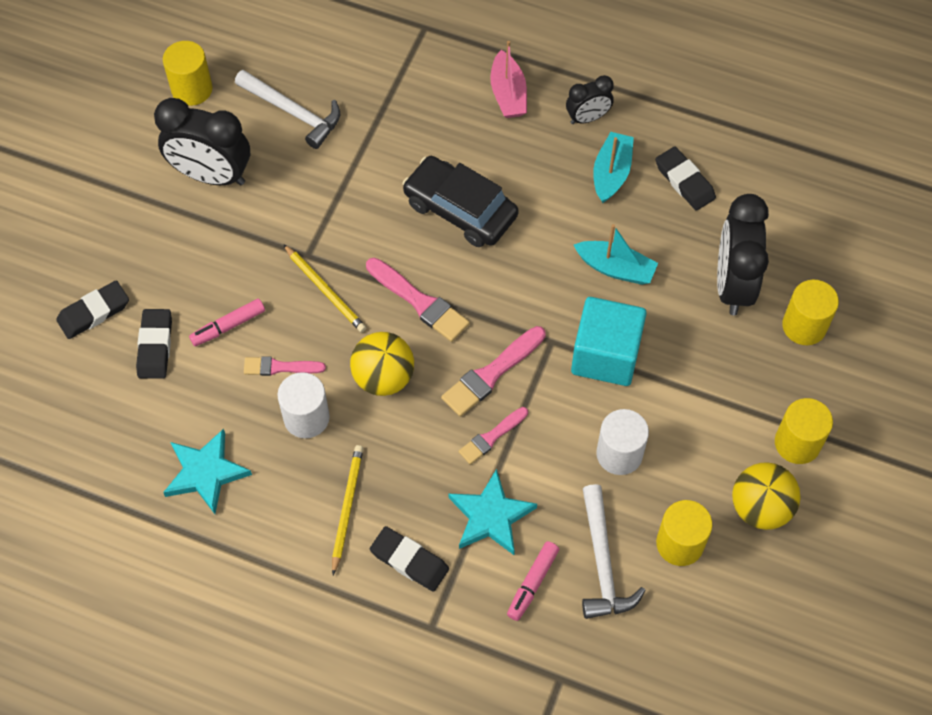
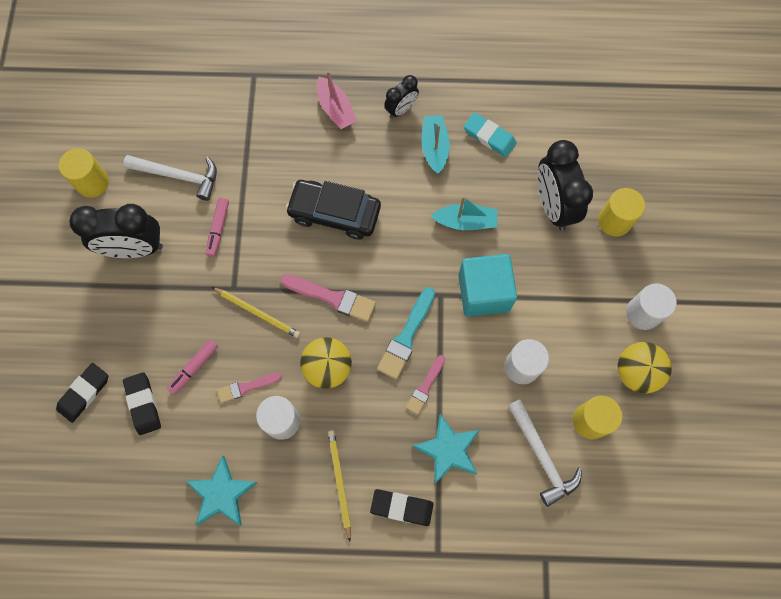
camera: 20 degrees left, 10 degrees up
pink brush [441,326,546,417] -> turquoise brush [377,287,435,379]
pink marker [507,541,559,621] -> pink marker moved to [206,198,229,257]
black eraser [655,146,716,211] -> turquoise eraser [464,113,517,157]
yellow cylinder [775,398,833,464] -> white cylinder [626,283,677,330]

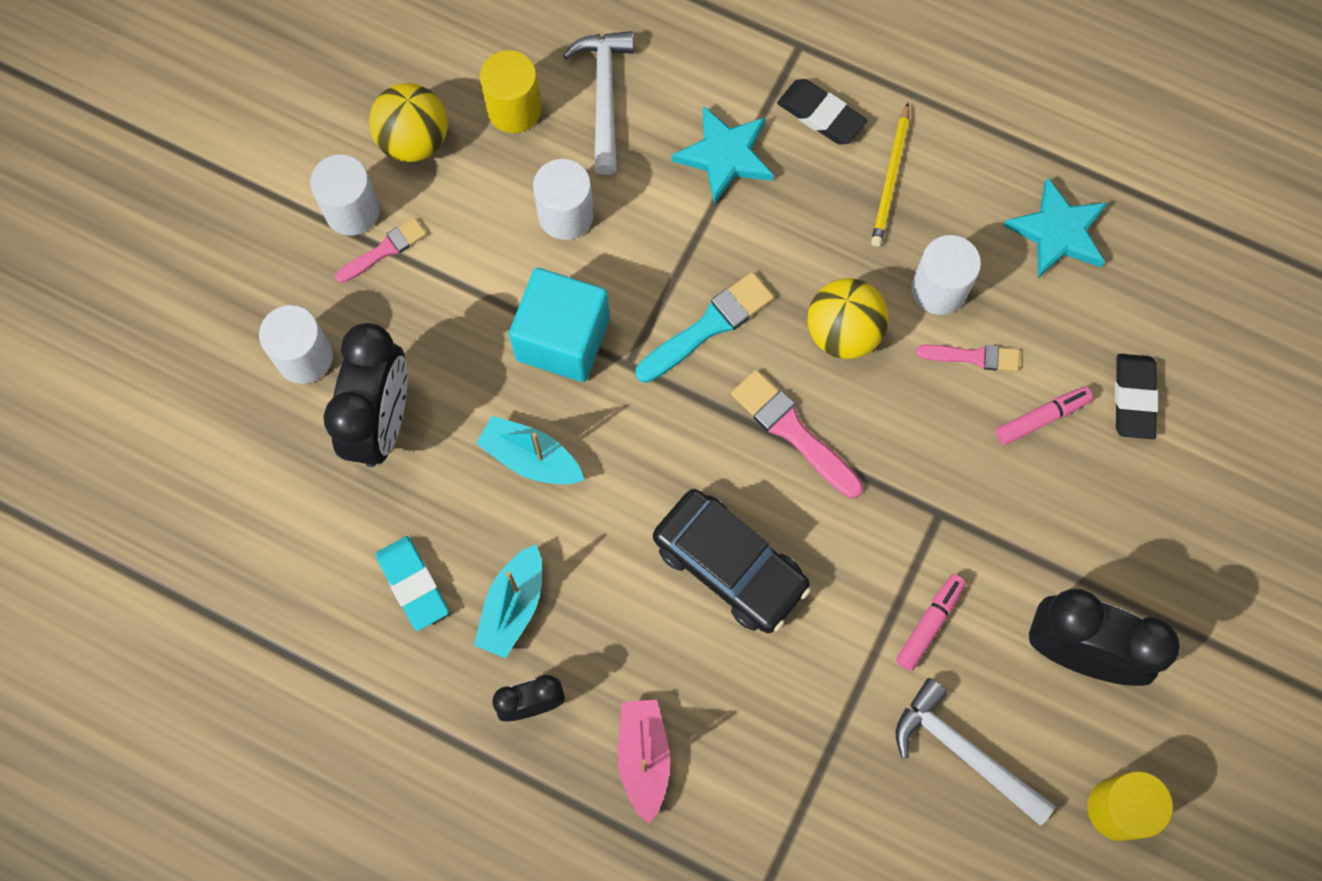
camera: 155 degrees left, 0 degrees up
black eraser [56,363,108,423] -> none
yellow pencil [212,287,300,338] -> none
pink brush [406,355,445,415] -> pink brush moved to [335,218,427,283]
yellow cylinder [598,188,645,237] -> white cylinder [259,305,333,384]

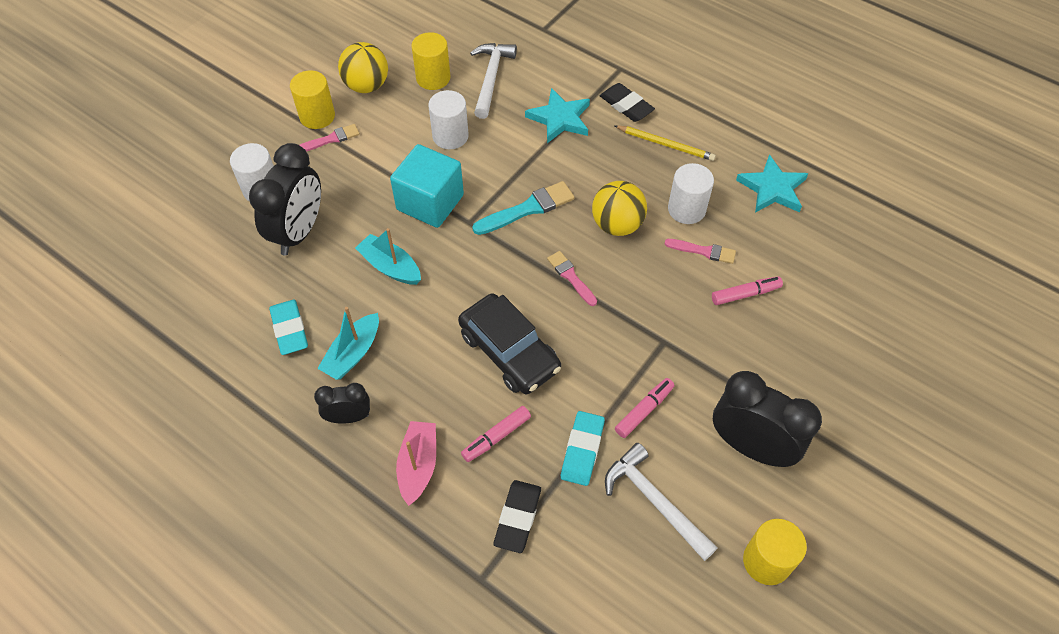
camera: 10 degrees right, 15 degrees down
white cylinder [310,154,380,236] -> yellow cylinder [290,70,335,129]
pink brush [731,370,863,498] -> pink brush [547,251,597,306], size x0.64
yellow pencil [871,103,909,247] -> yellow pencil turned 90 degrees counterclockwise [614,125,716,161]
black eraser [1115,354,1158,439] -> black eraser moved to [493,480,541,553]
none -> pink marker [461,406,531,462]
none -> turquoise eraser [561,411,605,486]

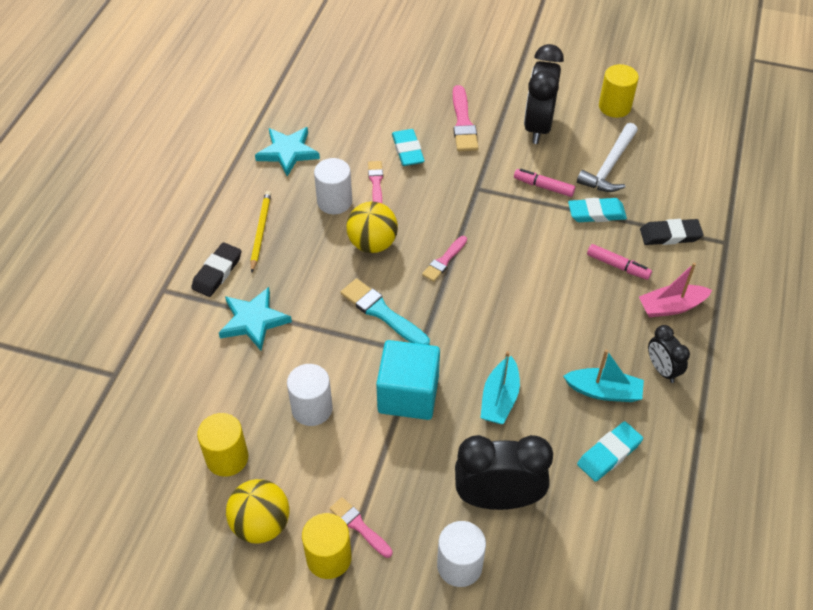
camera: 110 degrees left, 5 degrees down
black car [458,293,561,394] -> none
white hammer [470,43,517,119] -> none
pink marker [712,276,783,305] -> turquoise eraser [392,129,425,166]
none -> pink brush [453,85,479,151]

